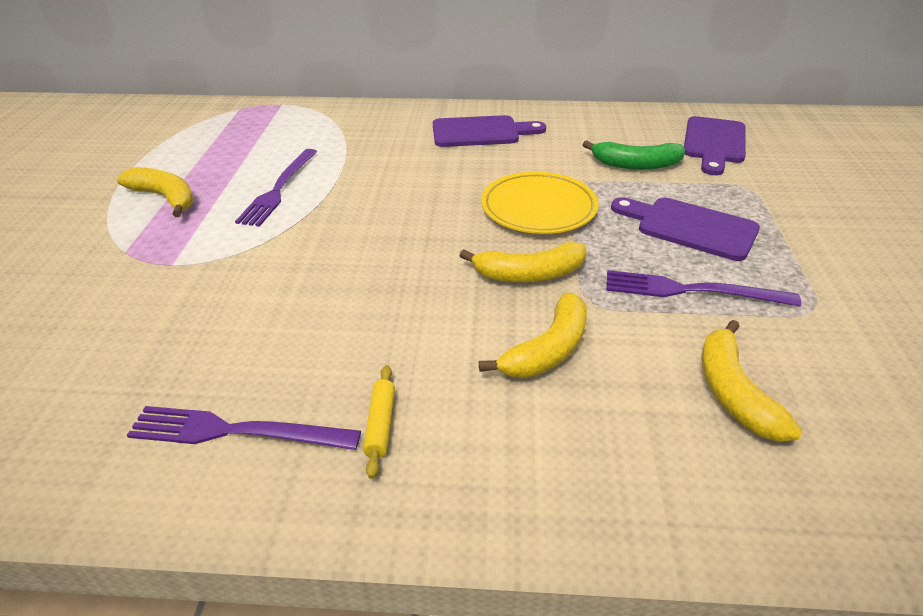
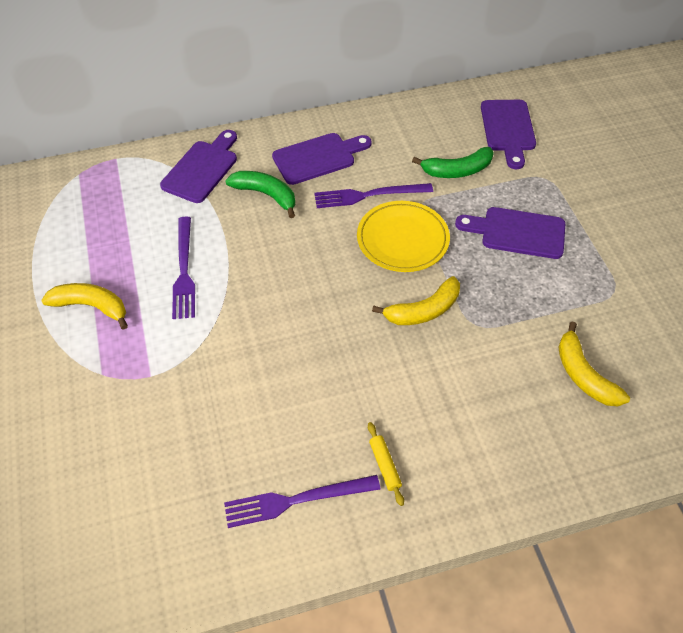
camera: 20 degrees left, 15 degrees up
yellow banana [479,292,587,378] -> none
purple fork [606,270,801,307] -> purple fork moved to [314,183,433,208]
none -> purple cutting board [160,130,237,203]
none -> green banana [225,171,295,218]

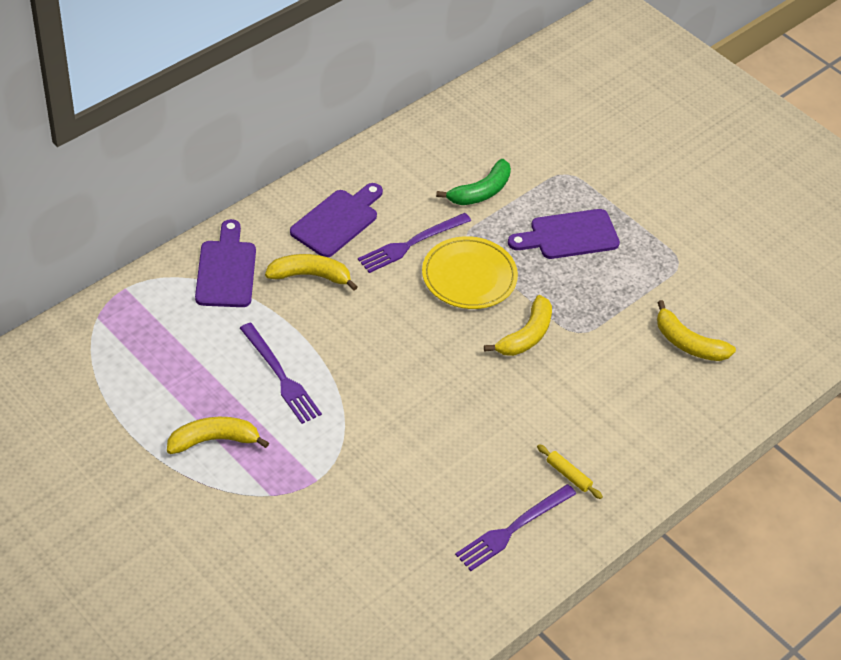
camera: 30 degrees left, 5 degrees down
green banana [225,171,295,218] -> yellow banana [265,254,358,291]
purple cutting board [481,100,536,169] -> none

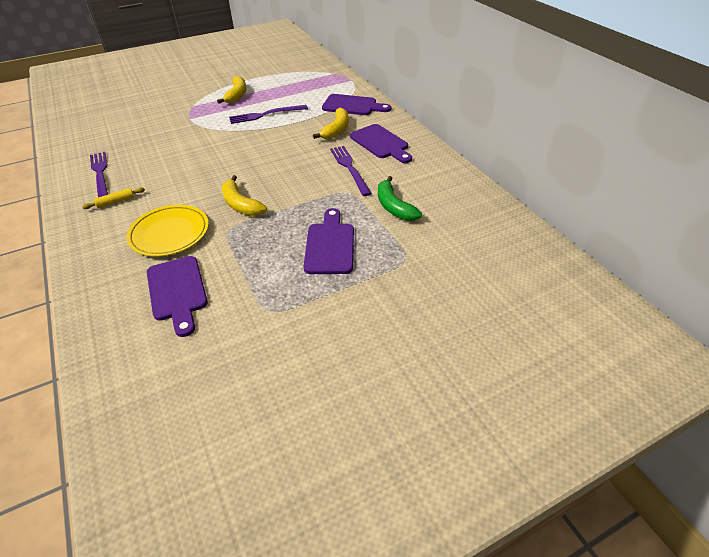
camera: 110 degrees right, 5 degrees down
yellow plate [422,236,518,309] -> yellow plate moved to [126,205,209,257]
yellow banana [657,300,736,361] -> purple cutting board [147,256,208,337]

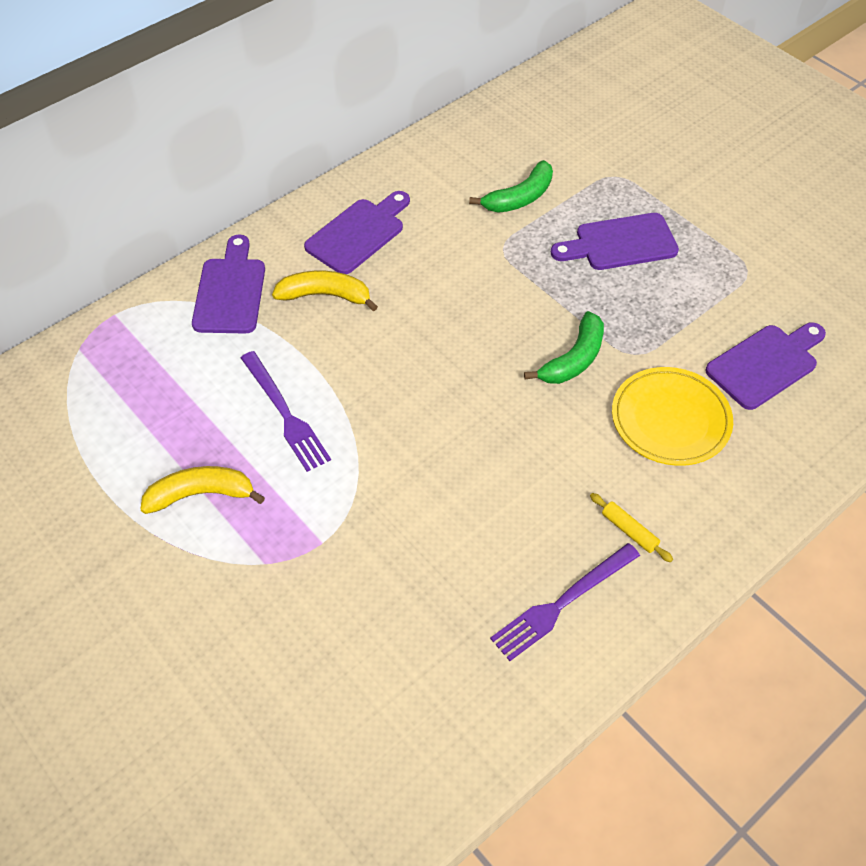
camera: 105 degrees left, 10 degrees up
yellow banana [222,175,267,216] -> green banana [524,311,604,384]
purple fork [330,146,372,196] -> none

